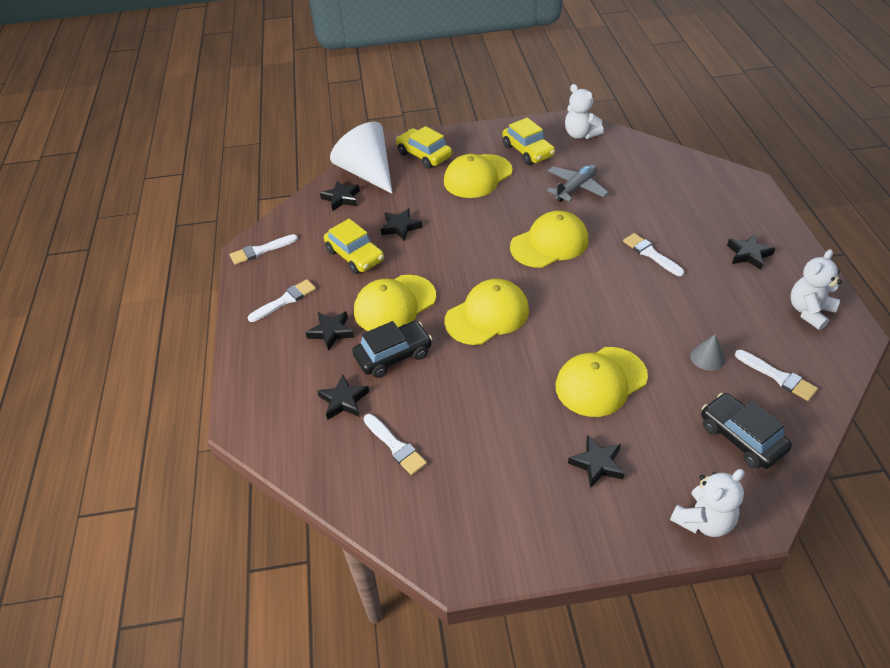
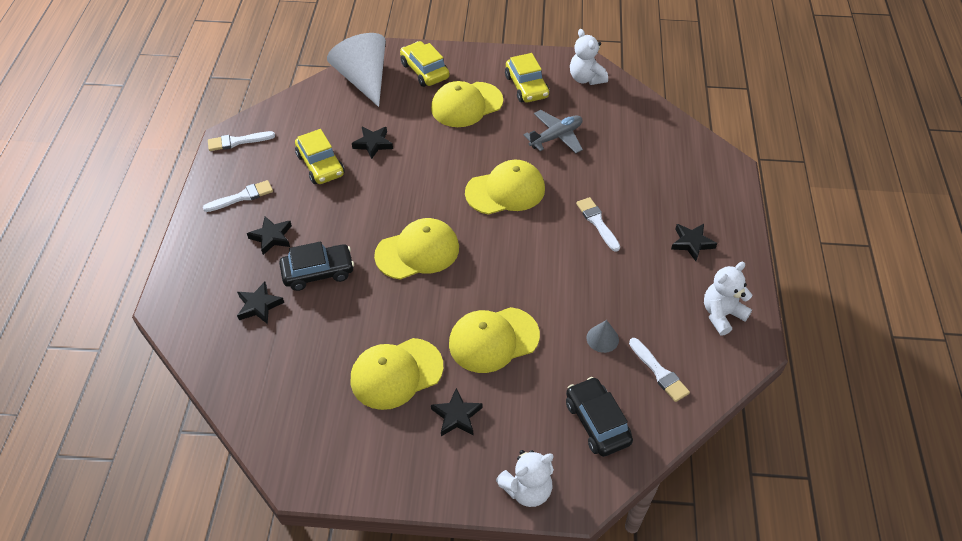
camera: 10 degrees right, 5 degrees up
black star [320,181,360,211] -> none
yellow cap [354,275,436,331] -> yellow cap moved to [351,338,444,410]
white brush [364,414,427,475] -> none

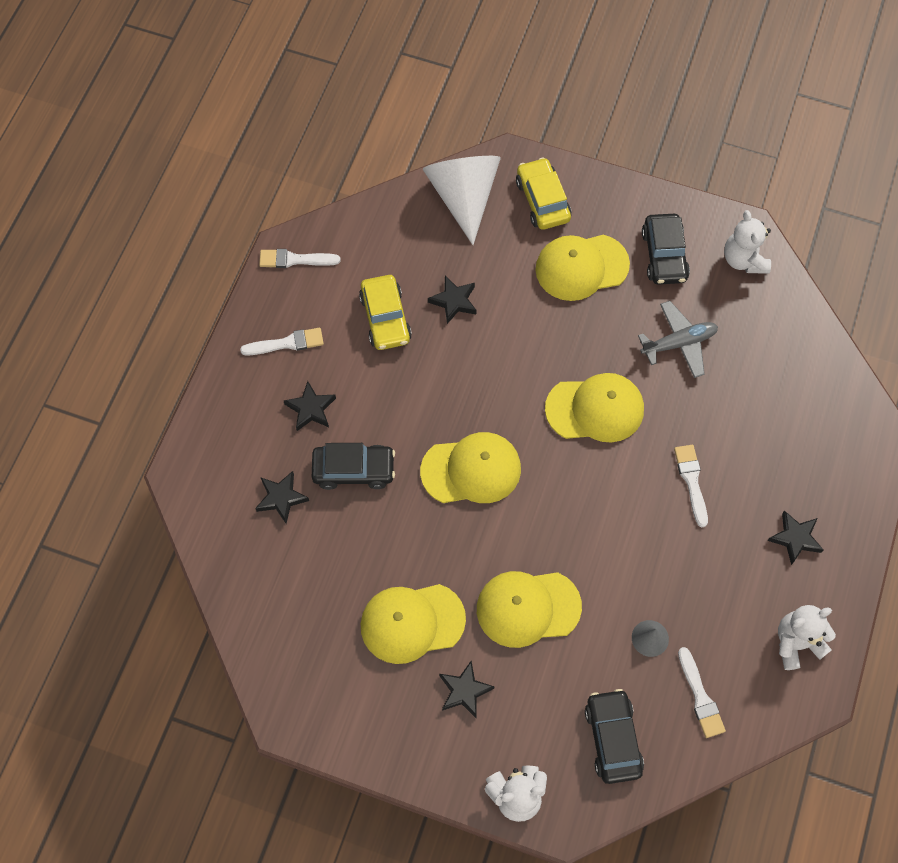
camera: 15 degrees right, 15 degrees up
yellow car [505,53,550,102] -> black car [642,214,690,285]

